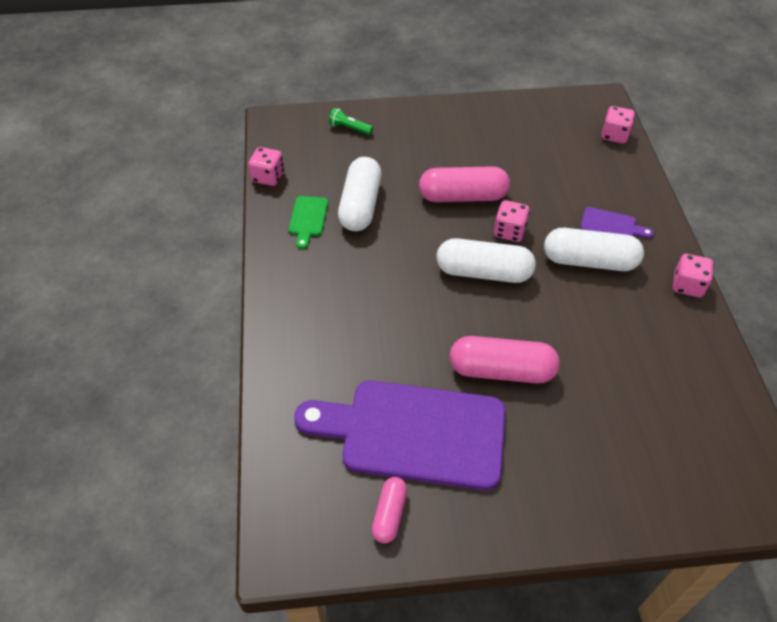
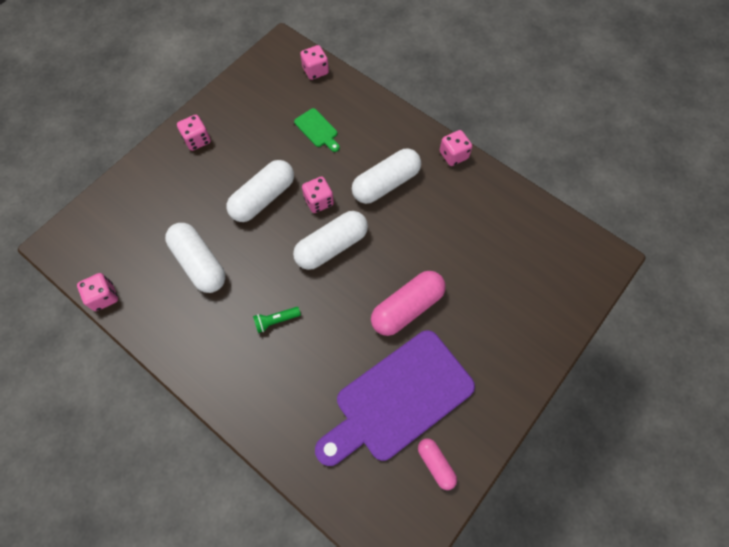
camera: 45 degrees left, 15 degrees up
green cutting board [289,196,328,249] -> green cutting board moved to [294,108,340,152]
green flashlight [329,108,373,135] -> green flashlight moved to [253,307,301,333]
pink capsule [419,166,510,202] -> white capsule [226,160,294,222]
purple cutting board [580,207,654,238] -> none
none -> pink dice [177,115,211,151]

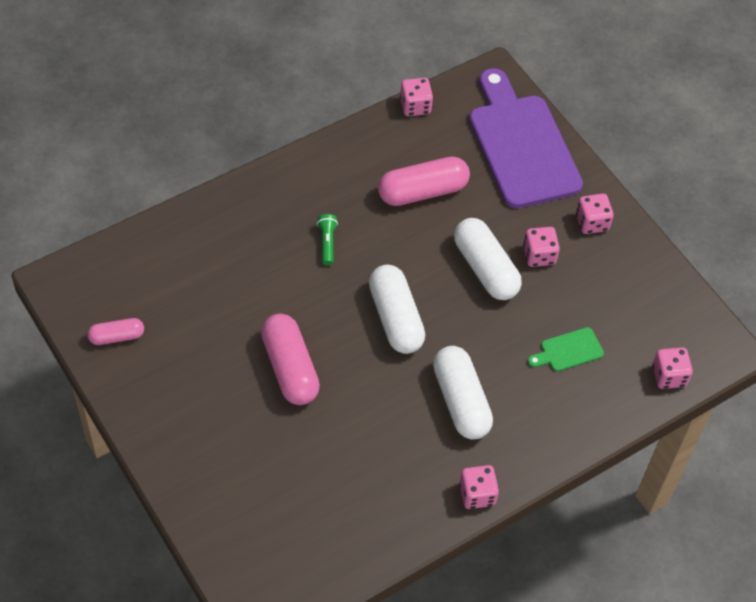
camera: 105 degrees right, 10 degrees down
white capsule [165,223,226,293] -> pink capsule [378,156,470,206]
pink dice [302,177,334,213] -> pink dice moved to [523,227,560,267]
purple cutting board [315,330,475,466] -> purple cutting board moved to [469,68,583,208]

